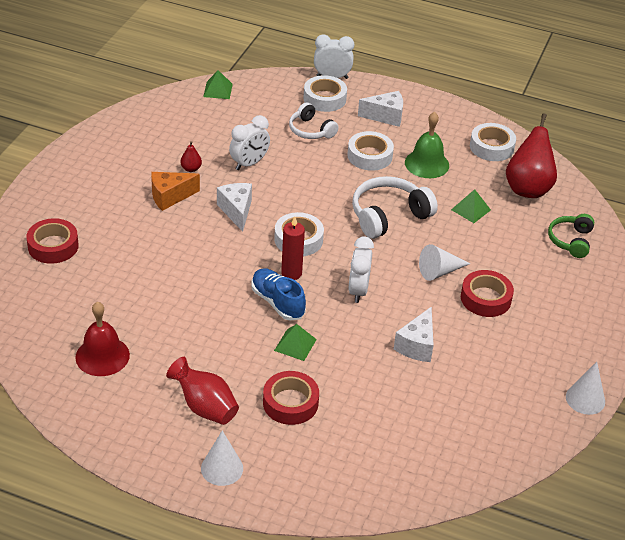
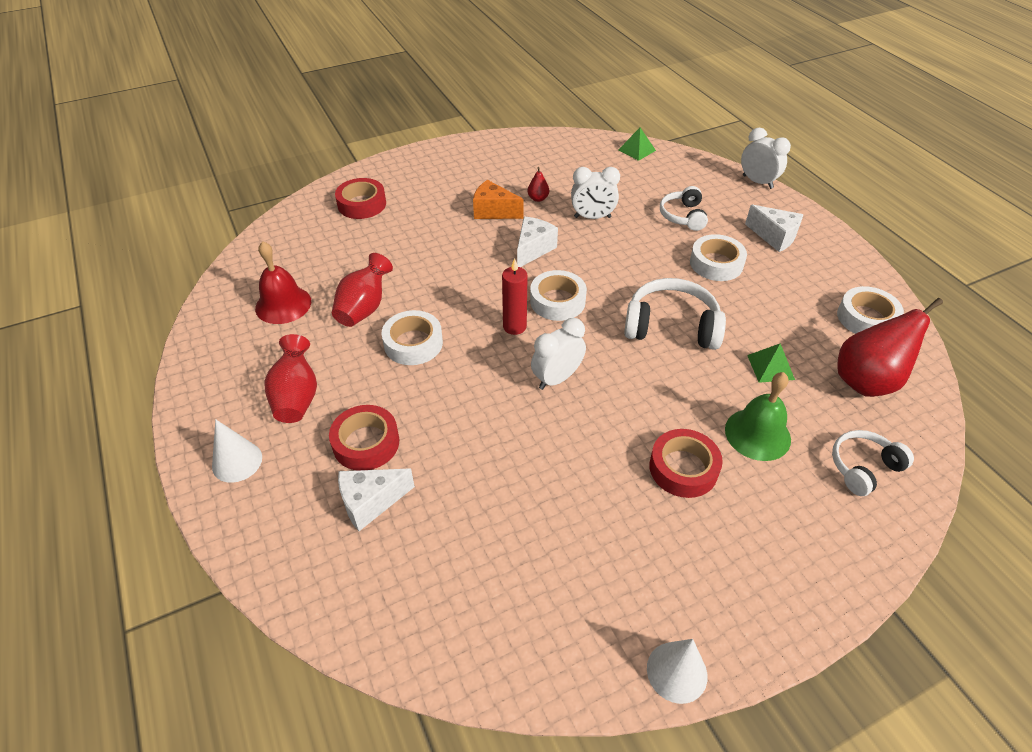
camera: 45 degrees right, 5 degrees up
blue shoe [251,268,306,321] -> none
green pyramid [274,324,317,361] -> none
white tape [304,75,347,112] -> white tape moved to [382,310,443,365]
white cheese [394,306,434,362] -> white cheese moved to [338,469,415,531]
green bell [405,112,449,178] -> green bell moved to [725,372,791,461]
white cone [419,244,471,281] -> none
green headphones [548,214,594,258] -> white headphones [832,430,914,496]
none -> red vase [332,253,393,327]

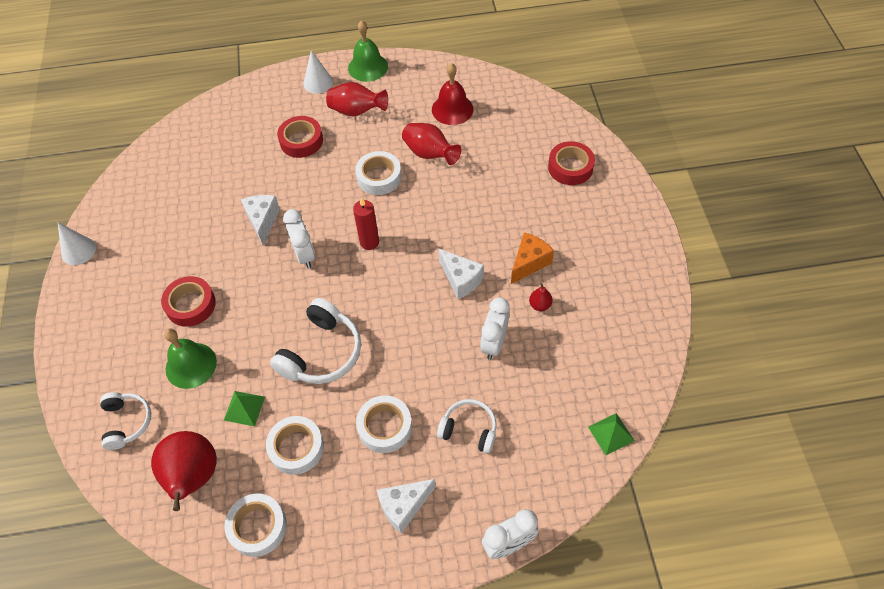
camera: 110 degrees right, 10 degrees up
white cheese [338,469,415,531] -> white cheese moved to [241,195,280,245]
white tape [530,270,587,321] -> white tape moved to [266,416,324,475]
none -> green bell [348,20,388,82]

